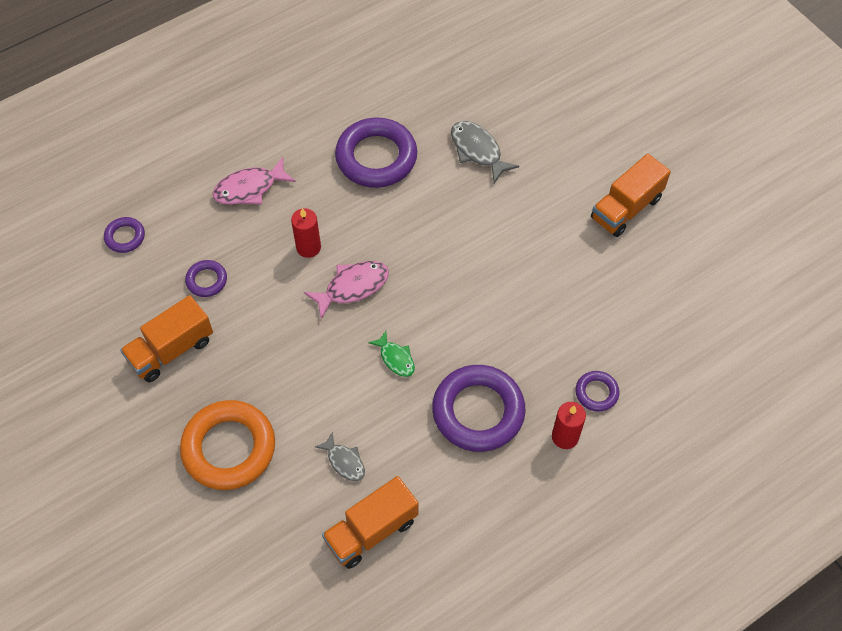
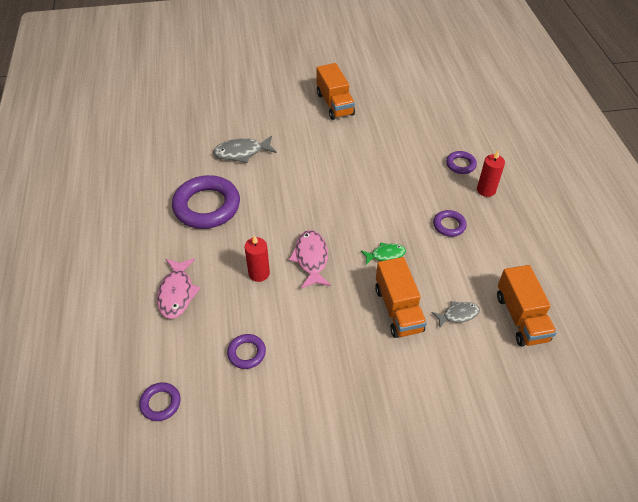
camera: 65 degrees left, 10 degrees down
orange truck [120,295,213,382] -> orange truck moved to [375,257,427,338]
orange ring [180,400,275,490] -> none
purple ring [432,365,525,452] -> purple ring [433,210,467,237], size x0.48

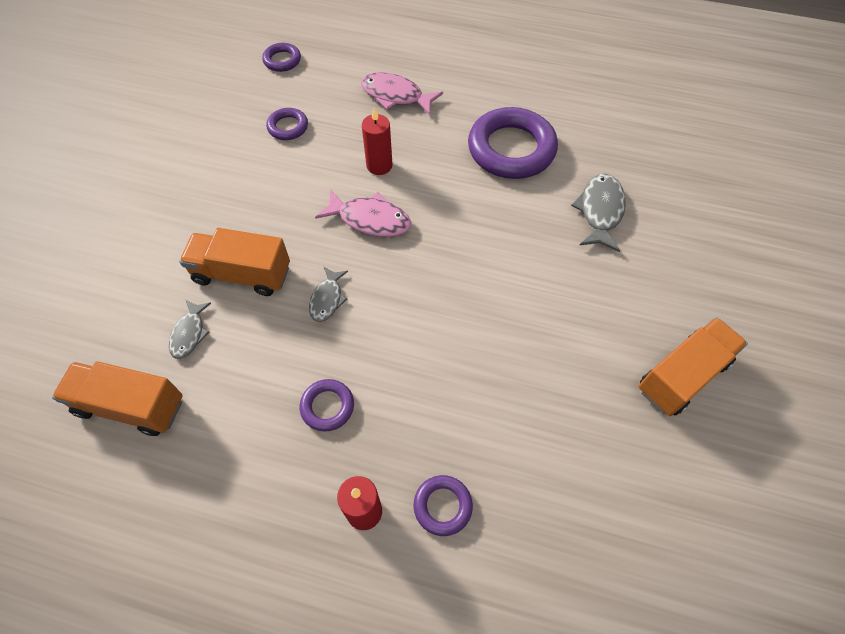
camera: 115 degrees right, 10 degrees up
orange truck [316,63,355,120] -> orange truck turned 135 degrees clockwise [639,317,748,416]
green fish [361,242,406,265] -> grey fish [309,267,348,322]

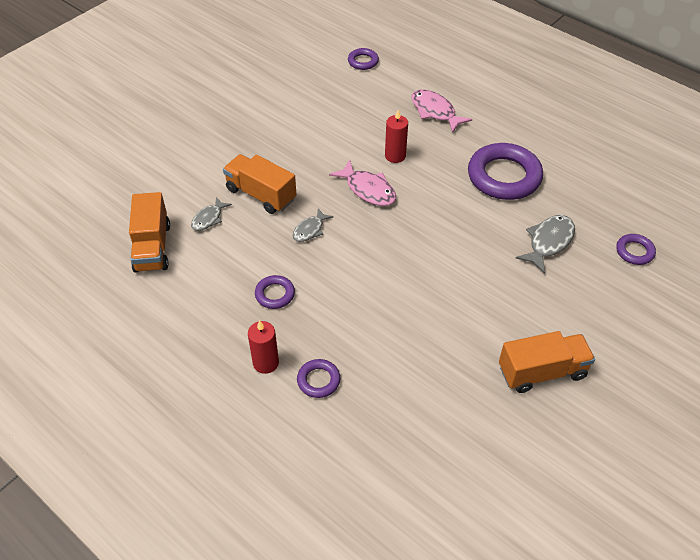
camera: 25 degrees right, 10 degrees down
orange truck [52,361,183,436] -> orange truck turned 135 degrees counterclockwise [129,192,170,273]
purple ring [266,108,308,140] -> purple ring moved to [616,234,656,265]

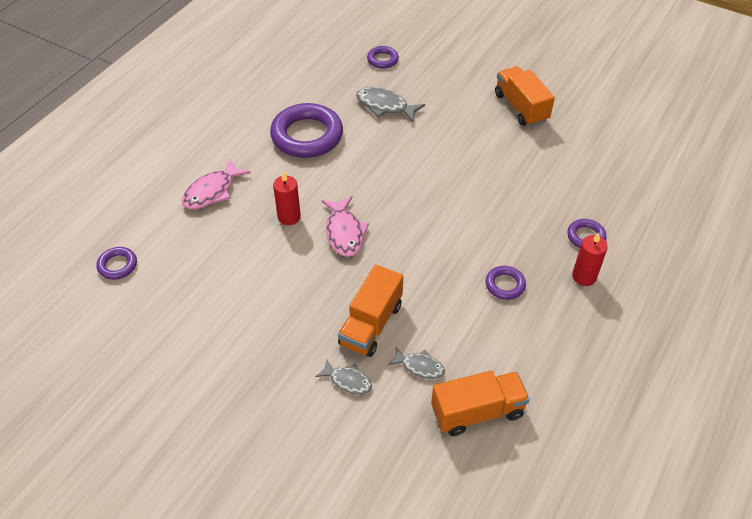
camera: 100 degrees left, 0 degrees up
grey fish [293,208,333,242] -> grey fish moved to [315,359,372,394]
pink fish [329,160,396,206] -> pink fish turned 135 degrees clockwise [321,196,369,257]

